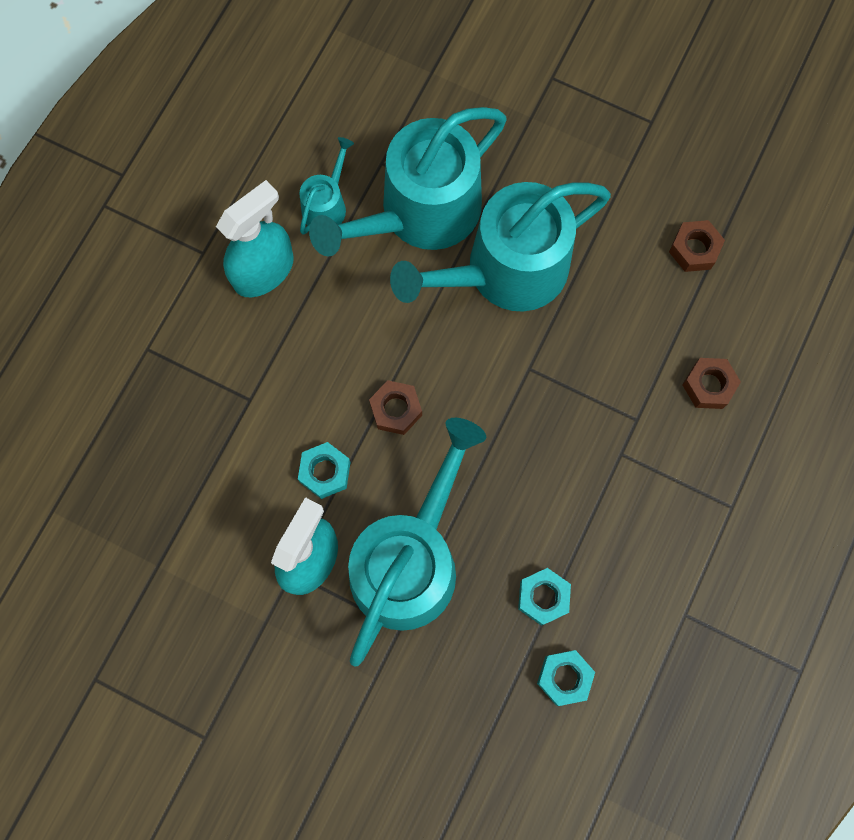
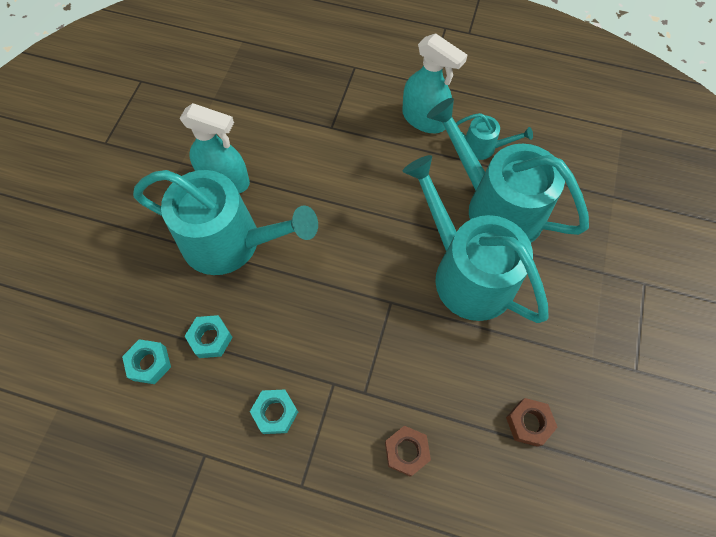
camera: 80 degrees right, 10 degrees down
turquoise nut [298,442,350,499] -> turquoise nut moved to [250,389,298,434]
brown nut [369,380,422,435] -> none

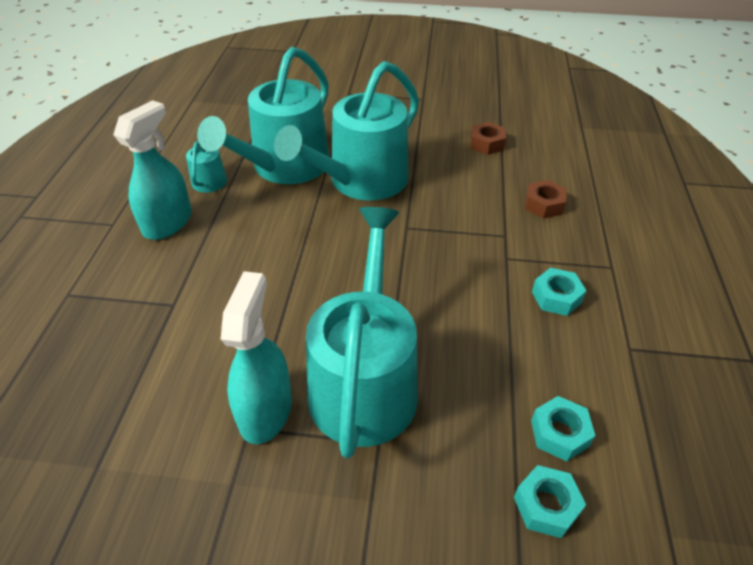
camera: 100 degrees left, 20 degrees down
turquoise nut [185,315,233,358] -> turquoise nut moved to [514,465,586,538]

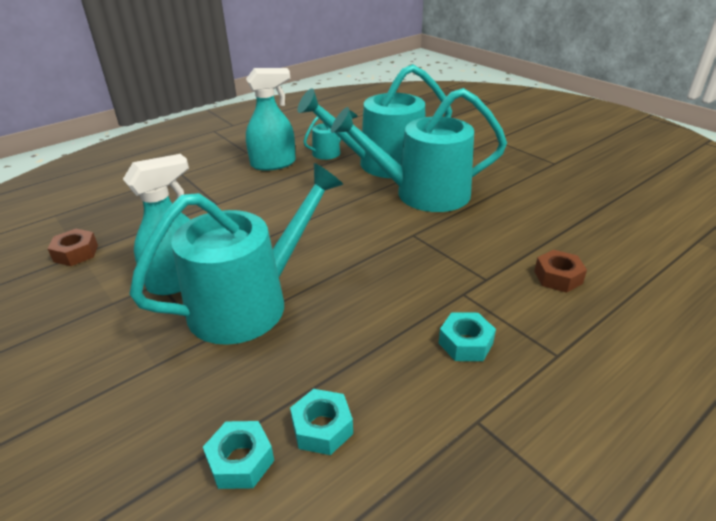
camera: 45 degrees right, 10 degrees down
brown nut [470,122,506,155] -> brown nut moved to [48,229,98,266]

